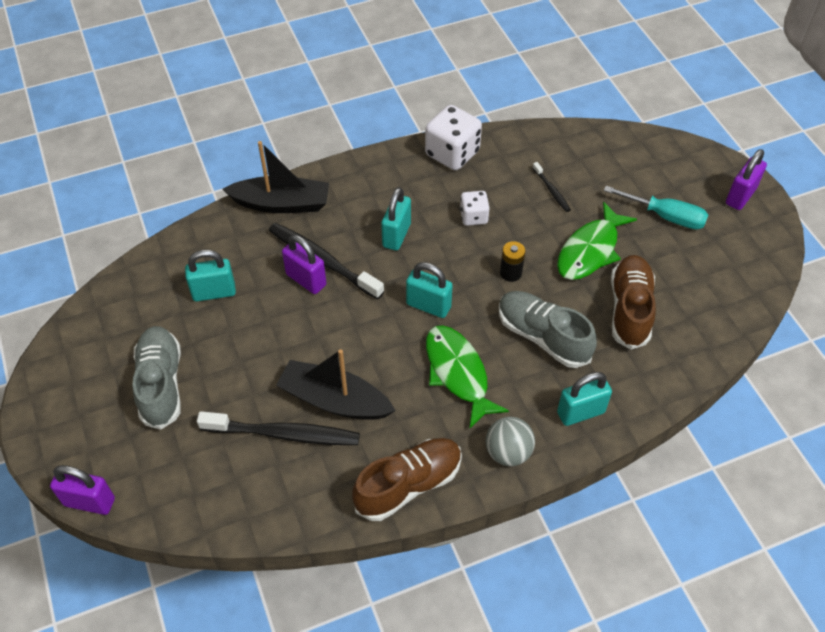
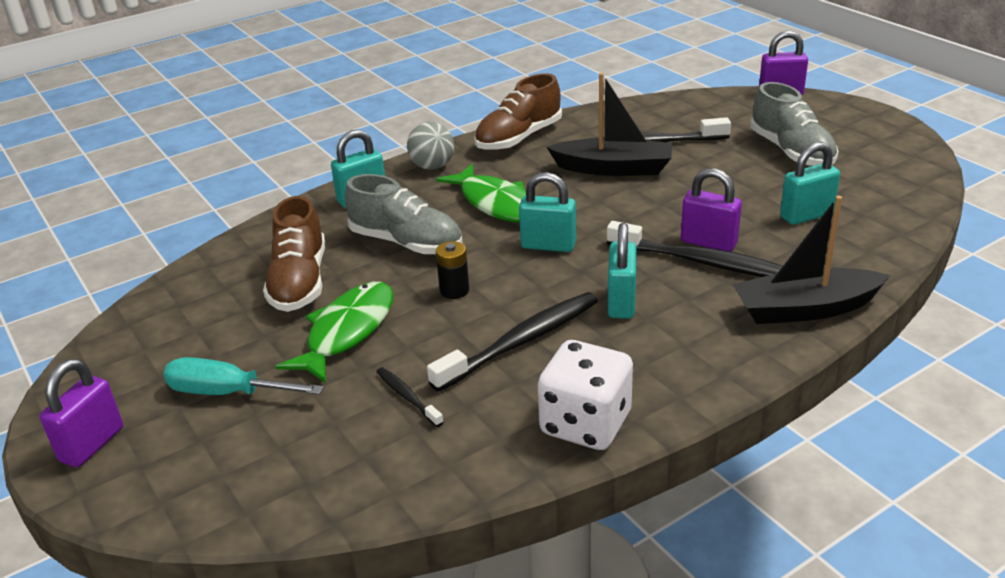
camera: 170 degrees right, 20 degrees down
white dice [460,191,490,226] -> black toothbrush [427,292,598,392]

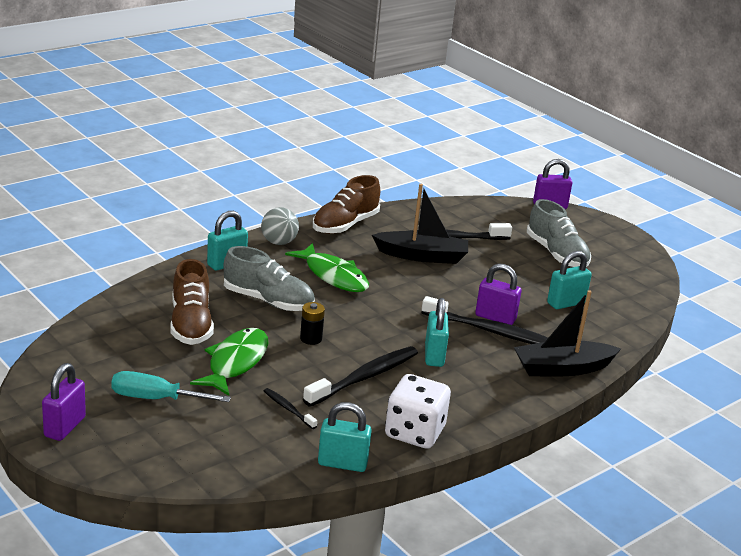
camera: 10 degrees left, 5 degrees down
turquoise padlock [519,172,576,252] -> turquoise padlock moved to [318,402,372,472]

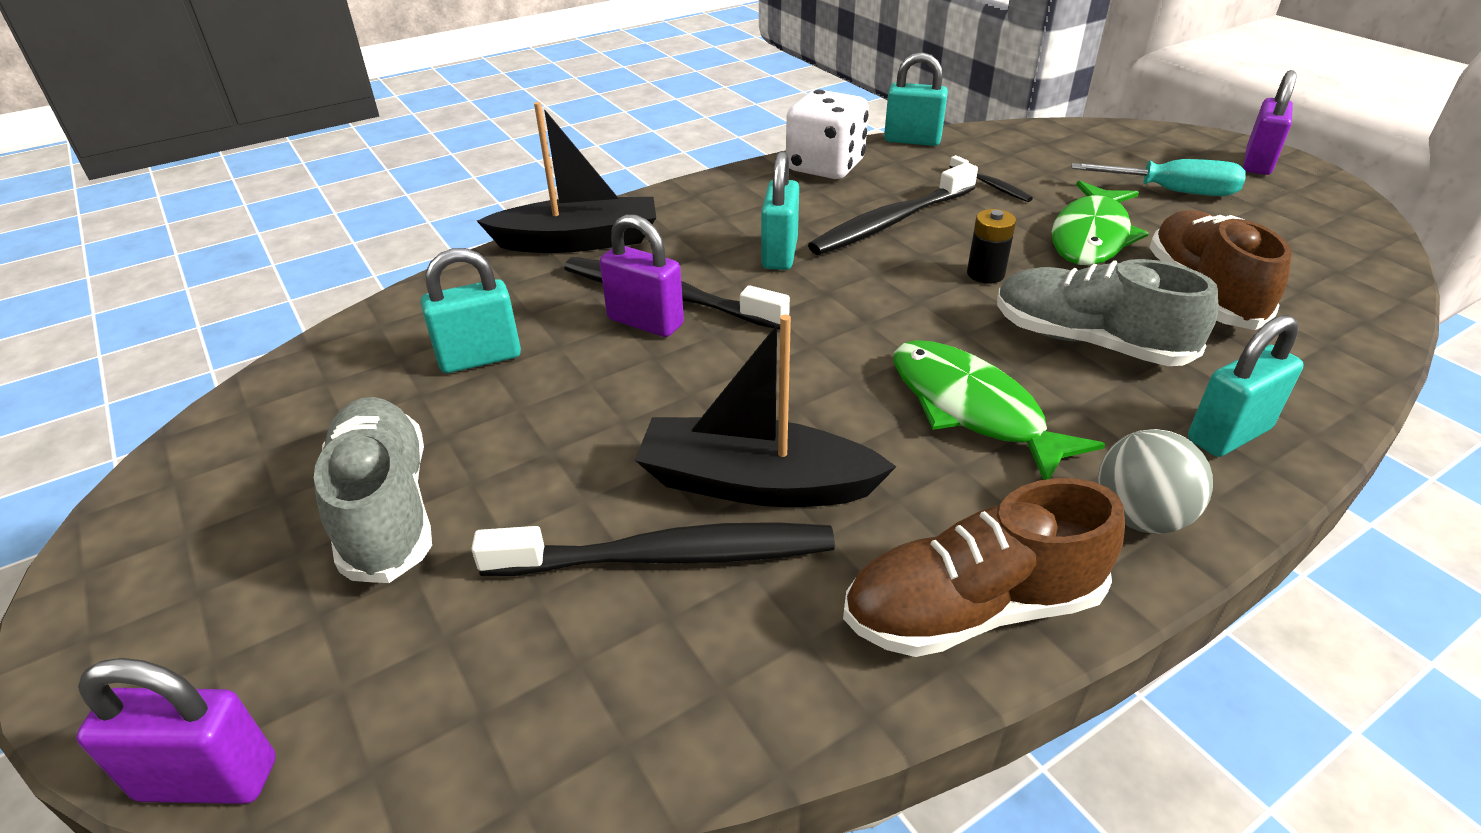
camera: 170 degrees left, 10 degrees up
brown shoe [313,175,380,234] -> brown shoe turned 150 degrees counterclockwise [843,478,1125,657]

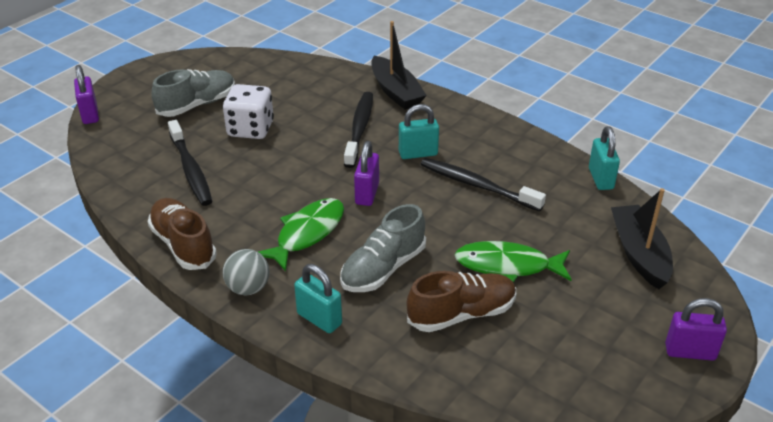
camera: 70 degrees right, 0 degrees up
turquoise padlock [421,248,521,373] -> none
purple padlock [600,214,684,337] -> purple padlock moved to [354,141,379,206]
black boat [635,314,896,507] -> black boat moved to [611,188,673,289]
white dice [786,90,869,179] -> white dice moved to [223,84,274,139]
black toothbrush [950,155,1033,202] -> none
black battery [967,209,1016,283] -> none
grey shoe [997,259,1218,366] -> grey shoe turned 150 degrees counterclockwise [340,204,426,292]
turquoise screwdriver [1071,159,1246,196] -> none

